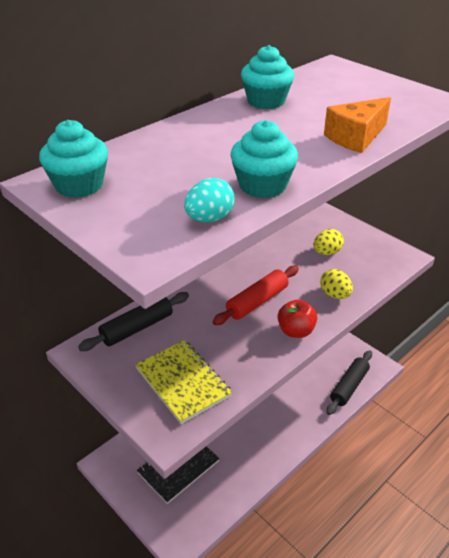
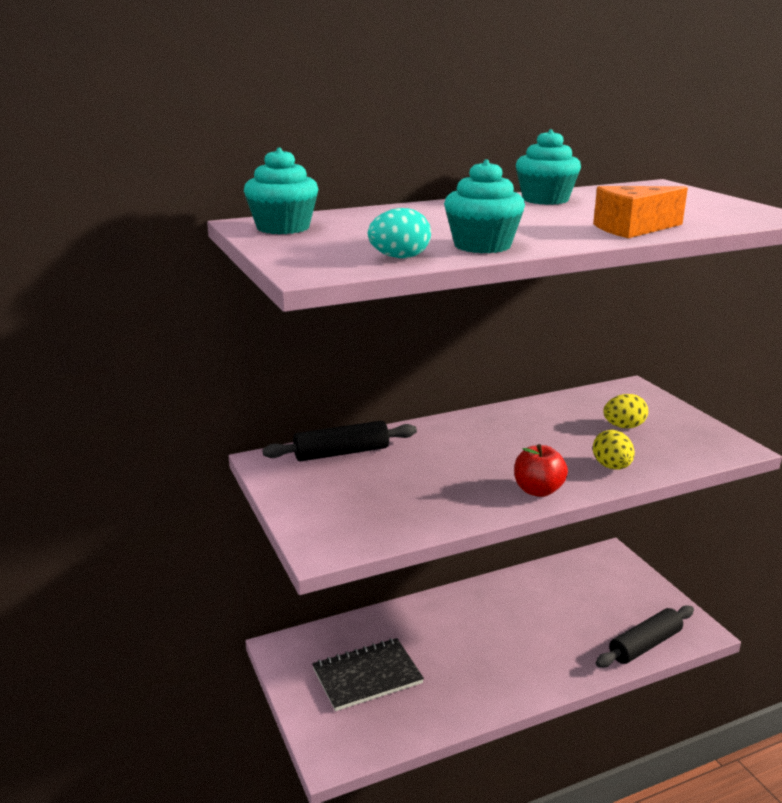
camera: 20 degrees right, 15 degrees down
yellow notebook [135,340,232,424] -> none
red rolling pin [212,266,299,325] -> none

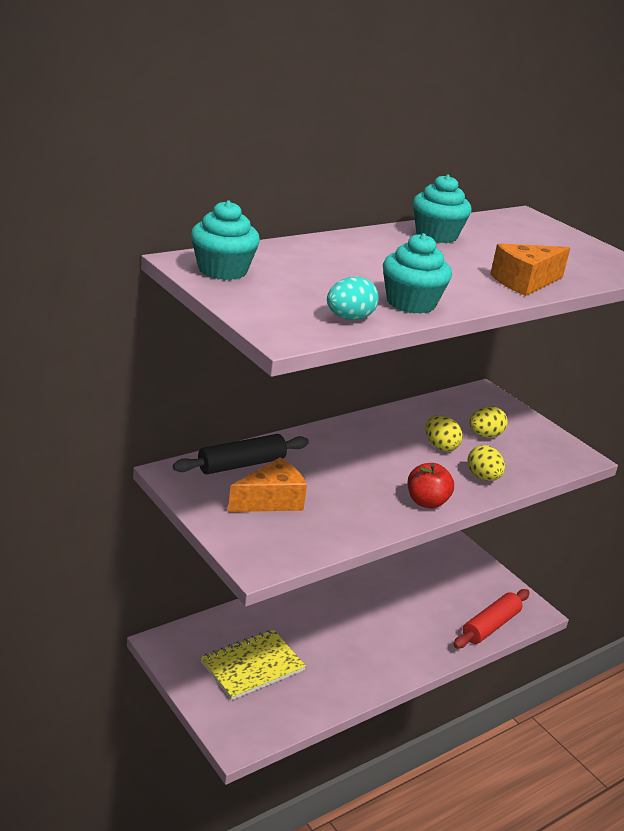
camera: 15 degrees left, 5 degrees up
black notebook [312,638,424,711] -> yellow notebook [200,629,306,700]
black rolling pin [596,605,694,668] -> red rolling pin [454,589,530,648]
none -> orange cheese [228,457,307,512]
none -> yellow egg [426,415,463,451]

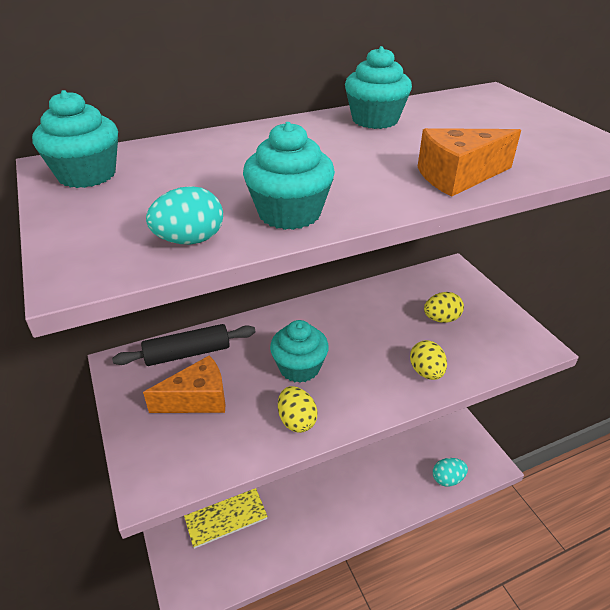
camera: 15 degrees right, 10 degrees up
red apple [408,463,454,509] -> none
yellow egg [426,415,463,451] -> yellow egg moved to [278,386,318,433]
red rolling pin [454,589,530,648] -> turquoise egg [433,458,468,487]
none -> turquoise cupcake [270,320,329,383]

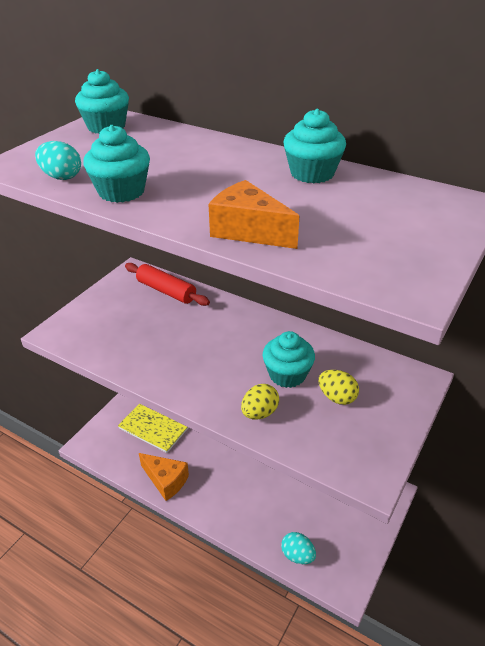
camera: 55 degrees right, 0 degrees up
black rolling pin [112,324,256,366] -> red rolling pin [125,263,210,306]
orange cheese [143,355,225,413] -> orange cheese moved to [139,453,189,501]
turquoise cupcake [270,320,329,383] -> turquoise cupcake moved to [262,331,315,388]
yellow egg [278,386,318,433] -> none

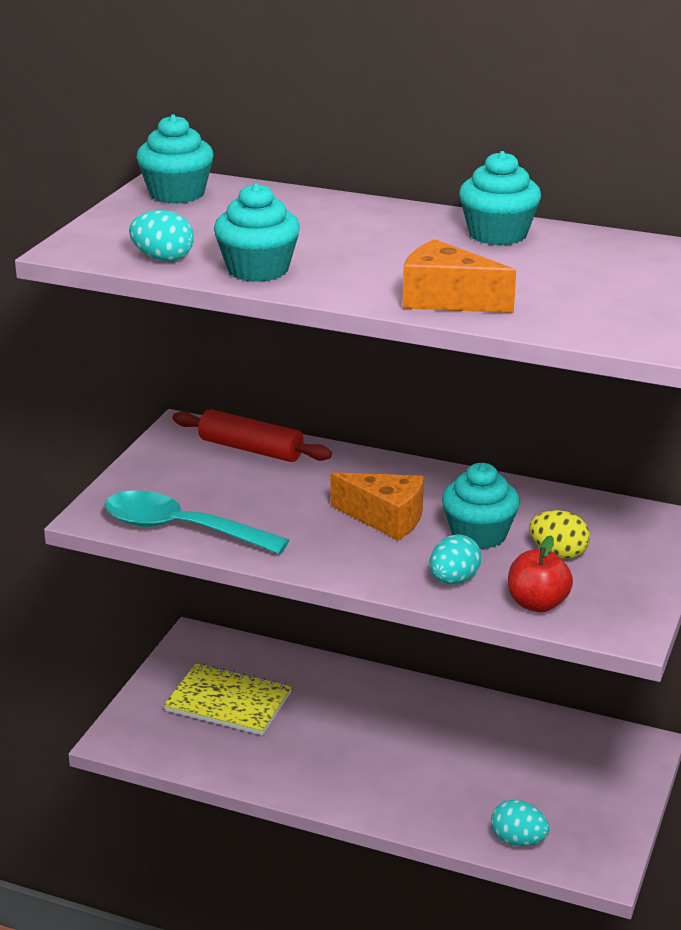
camera: 10 degrees left, 10 degrees down
orange cheese [139,453,189,501] -> orange cheese moved to [331,472,424,540]
yellow egg [241,384,279,420] -> turquoise egg [429,534,481,585]
none -> turquoise spoon [105,491,289,554]
none -> red apple [508,536,573,613]

